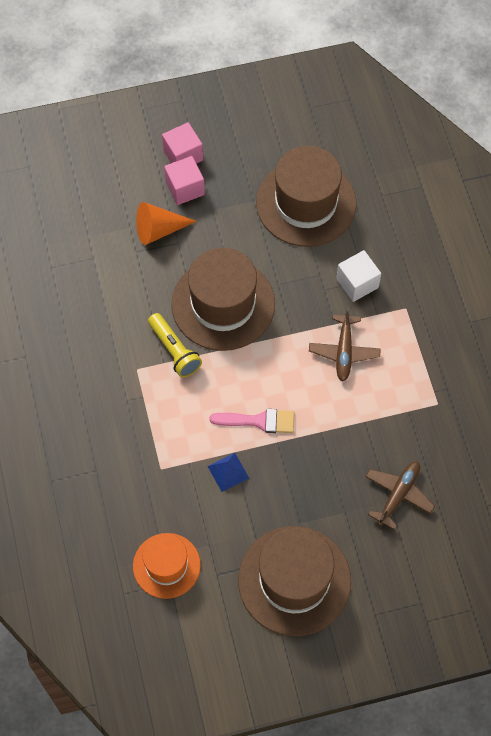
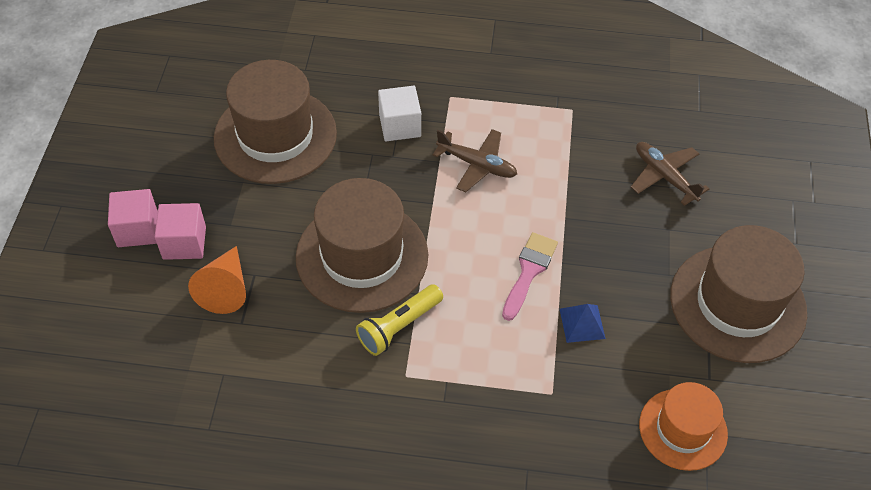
camera: 70 degrees left, 10 degrees down
yellow flashlight [148,313,202,377] -> yellow flashlight turned 150 degrees clockwise [356,284,443,356]

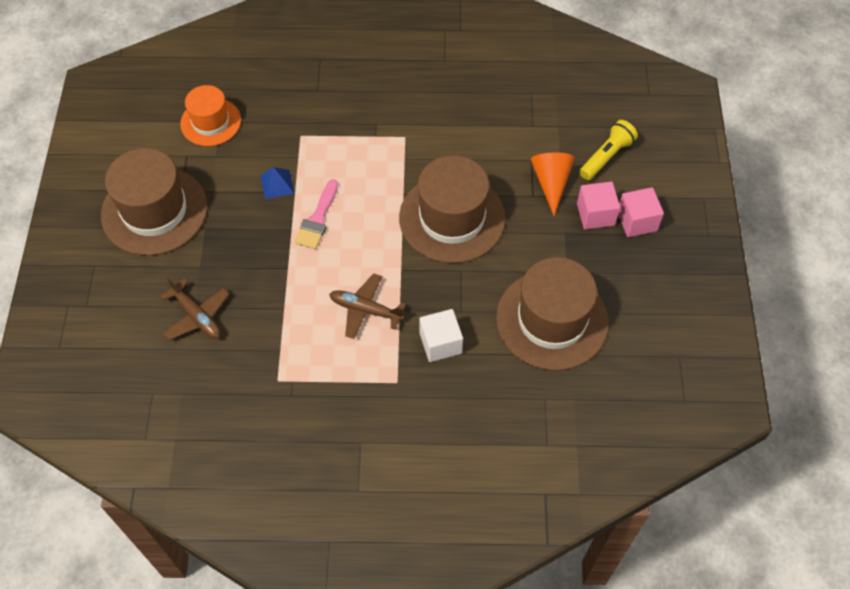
camera: 175 degrees right, 5 degrees up
yellow flashlight [356,284,443,356] -> yellow flashlight moved to [579,120,638,180]

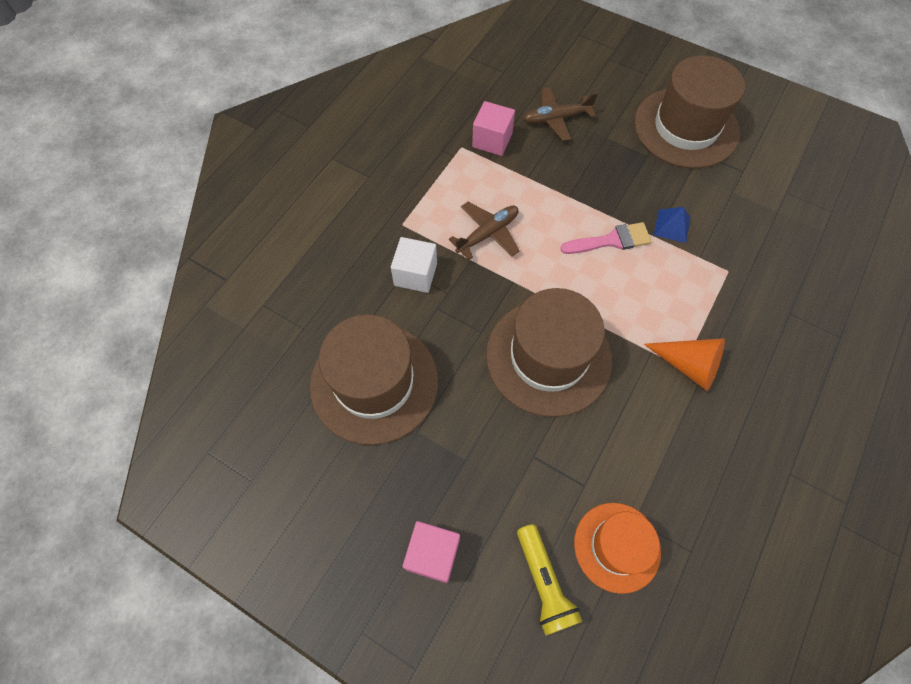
camera: 120 degrees right, 5 degrees up
orange hat [180,85,241,146] -> orange hat moved to [574,503,661,594]
pink brush [295,179,338,249] -> pink brush turned 120 degrees clockwise [560,222,652,254]
orange cone [530,153,575,216] -> orange cone moved to [644,338,725,391]
pink cube [577,181,620,229] -> pink cube moved to [472,101,515,156]

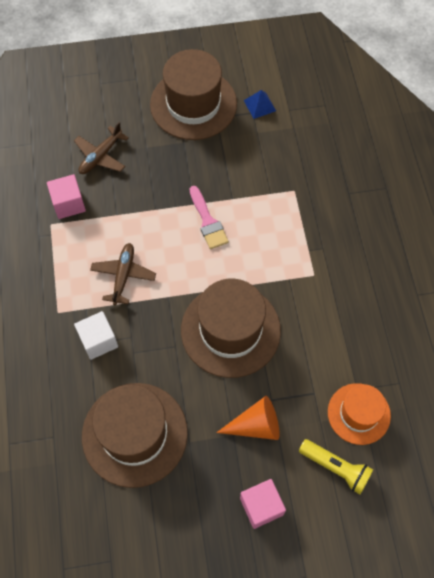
camera: 40 degrees left, 0 degrees up
pink brush [560,222,652,254] -> pink brush turned 120 degrees clockwise [190,186,229,249]
orange cone [644,338,725,391] -> orange cone moved to [216,396,280,440]
blue pyramid [654,207,691,243] -> blue pyramid moved to [244,90,276,119]

